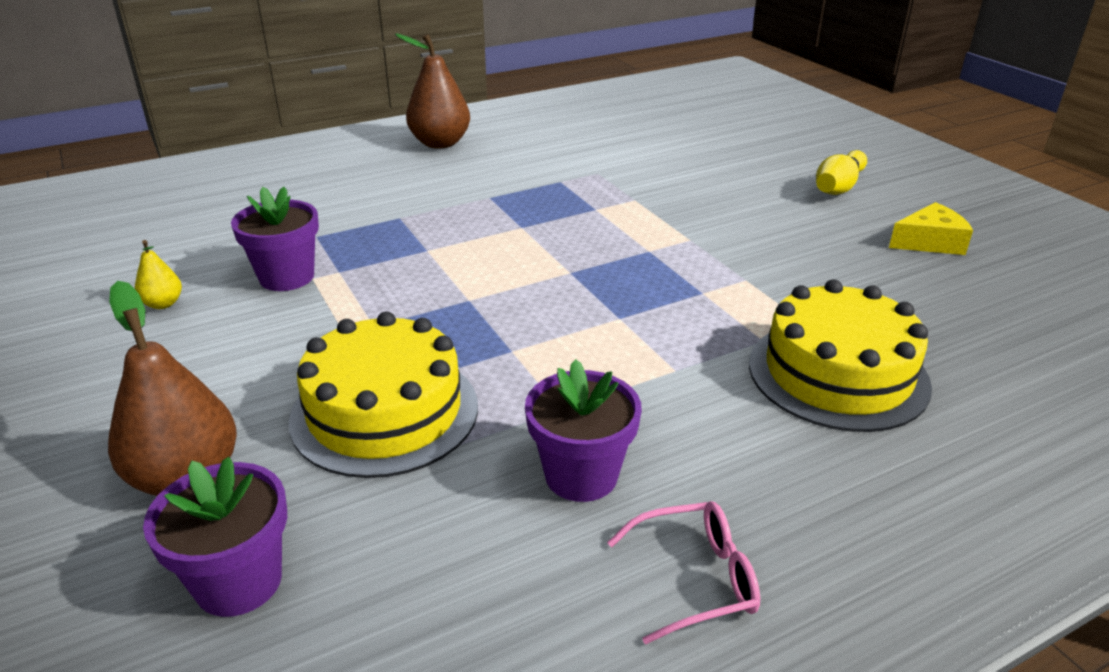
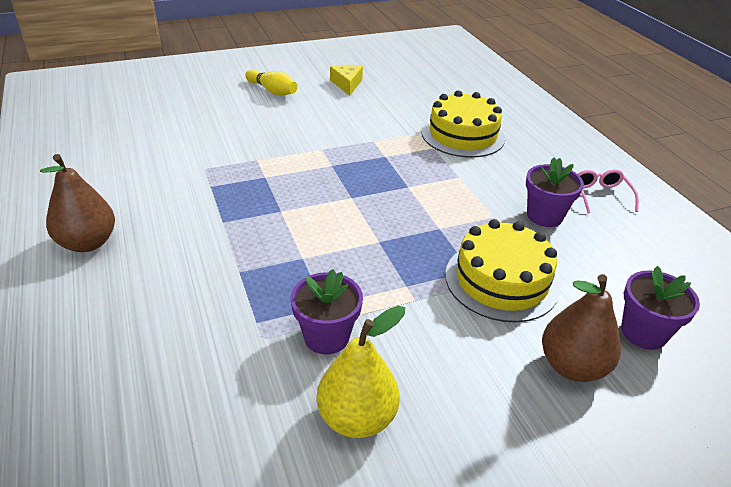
camera: 85 degrees left, 5 degrees up
yellow pear [135,240,182,309] -> yellow pear [317,306,405,438], size x2.05

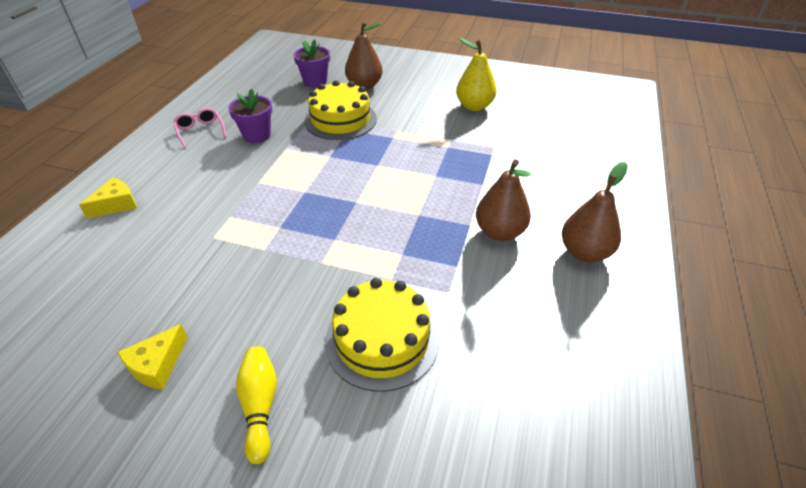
camera: 140 degrees left, 5 degrees up
purple flower pot [291,269,363,354] -> none
yellow cake [422,90,505,158] -> yellow cake moved to [325,278,439,392]
pink glasses [578,169,639,213] -> pink glasses turned 120 degrees clockwise [173,108,226,148]
none -> yellow cheese [79,177,137,219]
none -> brown pear [476,159,531,241]

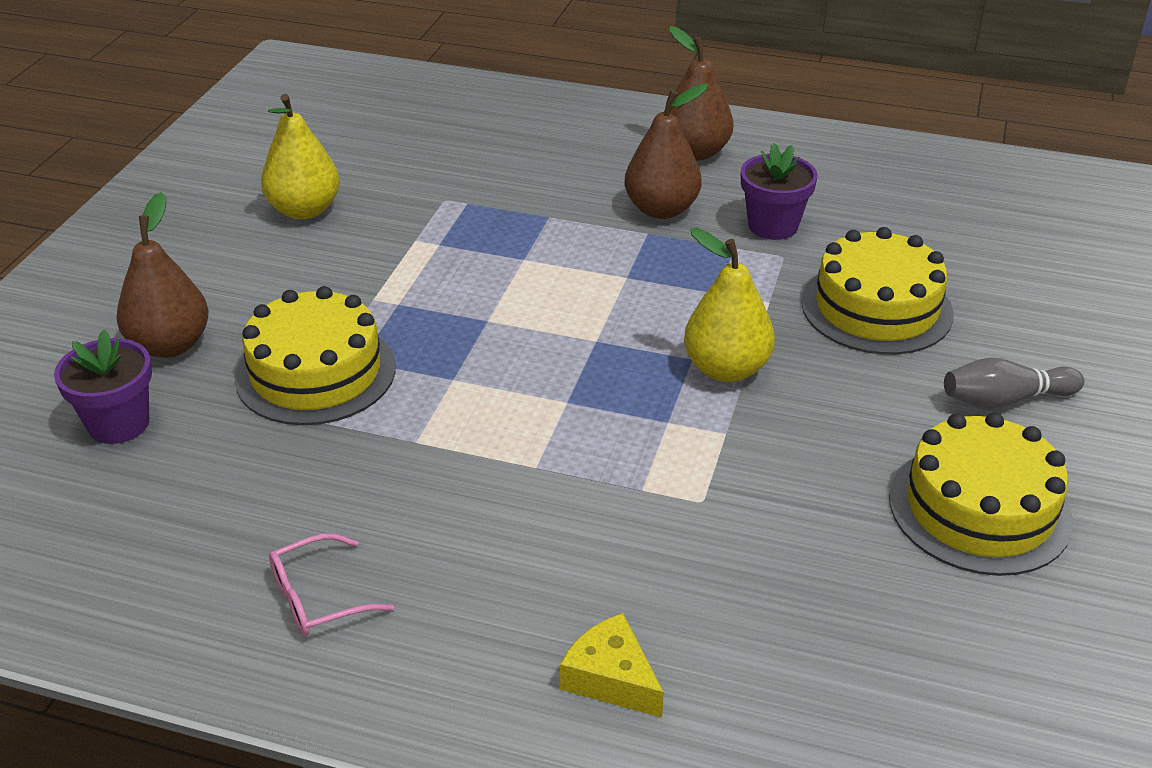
camera: 90 degrees left, 5 degrees down
yellow cheese [117,324,188,390] -> yellow cake [889,412,1073,576]
purple flower pot [228,89,273,143] -> purple flower pot moved to [741,143,817,240]
yellow bowling pin [236,346,277,464] -> grey bowling pin [944,358,1084,409]
none -> yellow pear [684,228,775,382]

